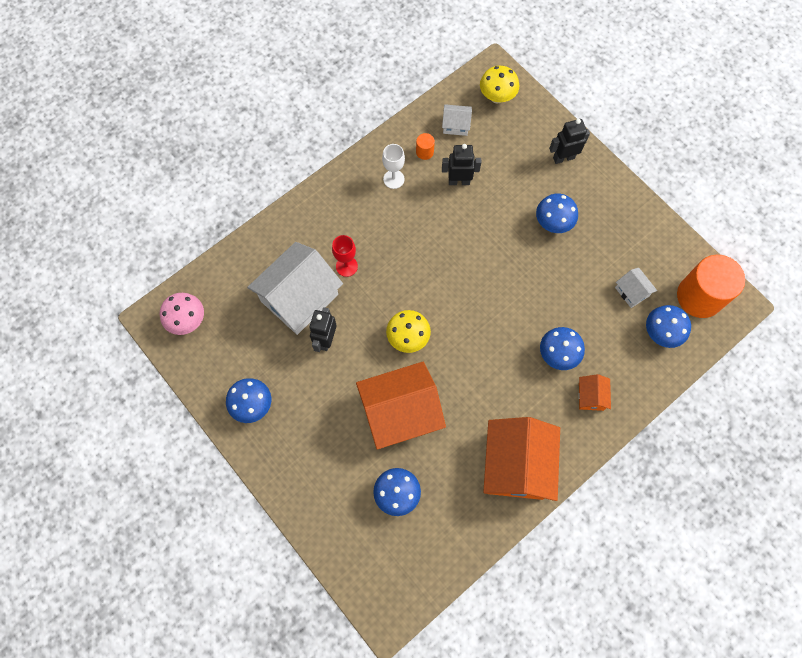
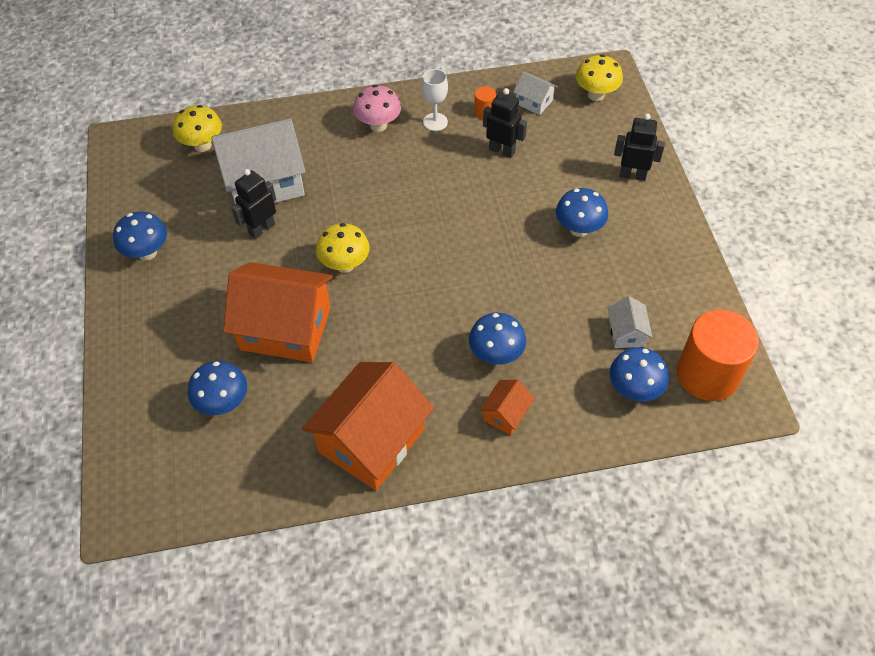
camera: 30 degrees right, 15 degrees down
pink mushroom [160,293,204,335] -> pink mushroom moved to [353,85,401,132]
red goblet [332,235,358,277] -> none
none -> yellow mushroom [173,105,222,152]

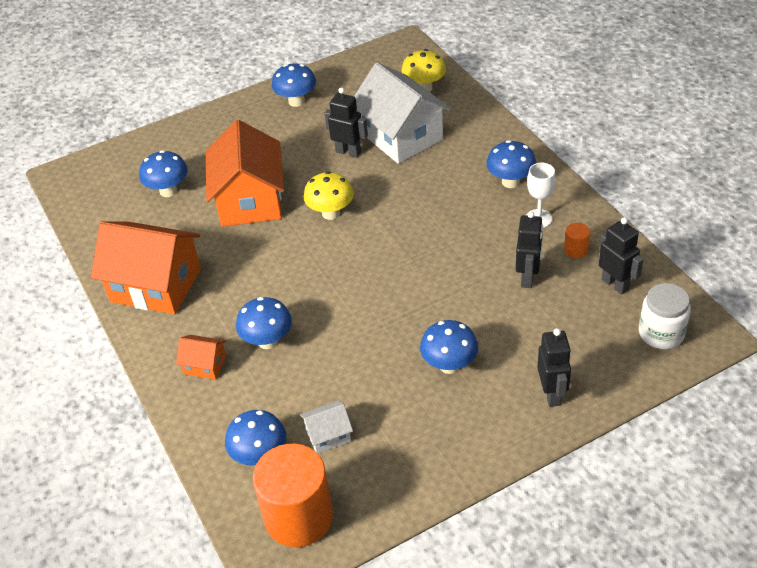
camera: 75 degrees right, 10 degrees down
pink mushroom [353,85,401,132] -> blue mushroom [486,140,536,188]
white house [513,72,558,115] -> black robot [599,217,643,295]
yellow mushroom [576,55,623,101] -> white jar [639,283,691,349]

